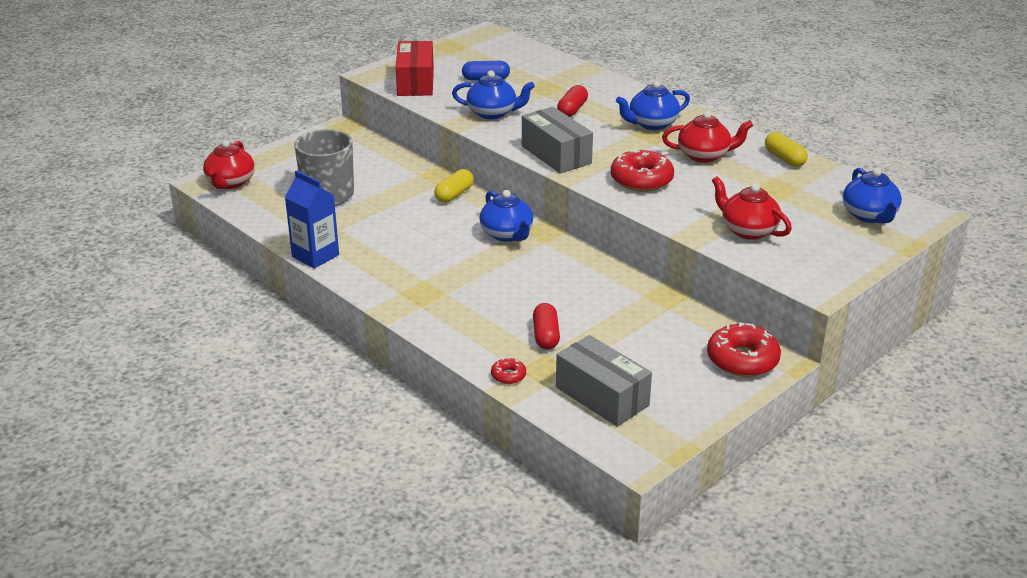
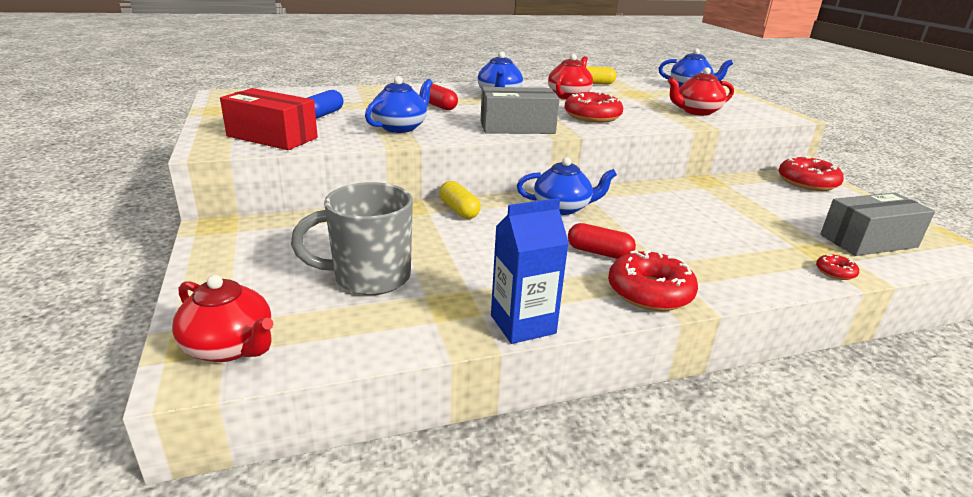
camera: 65 degrees left, 5 degrees down
red capsule [533,303,560,350] -> red capsule moved to [568,223,636,259]
none -> red donut [608,250,698,311]

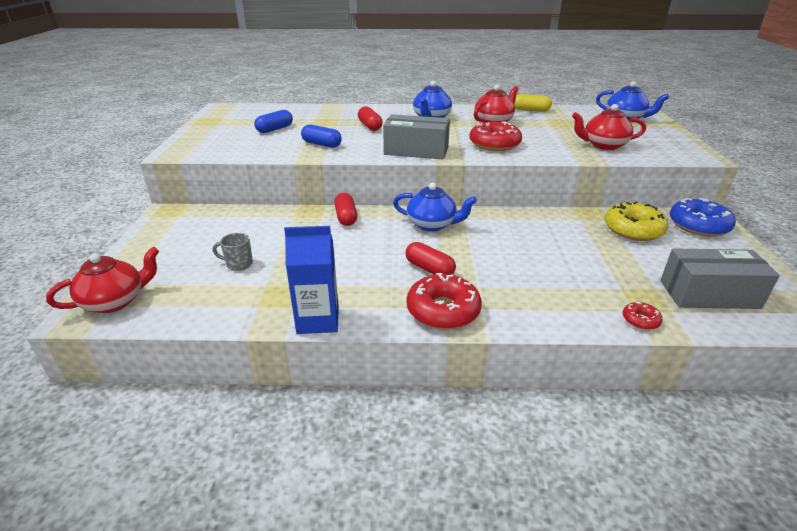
camera: 20 degrees right, 5 degrees up
red teapot [172,275,274,362] -> red teapot turned 90 degrees counterclockwise [46,247,159,313]
red box [220,88,318,150] -> none
grey mug [291,182,413,295] -> grey mug [213,233,253,271], size x0.45
blue teapot [365,76,433,133] -> blue capsule [301,125,342,148]
yellow capsule [439,181,481,219] -> red capsule [334,193,357,226]
red donut [779,156,844,191] -> blue donut [670,198,736,237]
none -> yellow donut [605,202,669,241]

